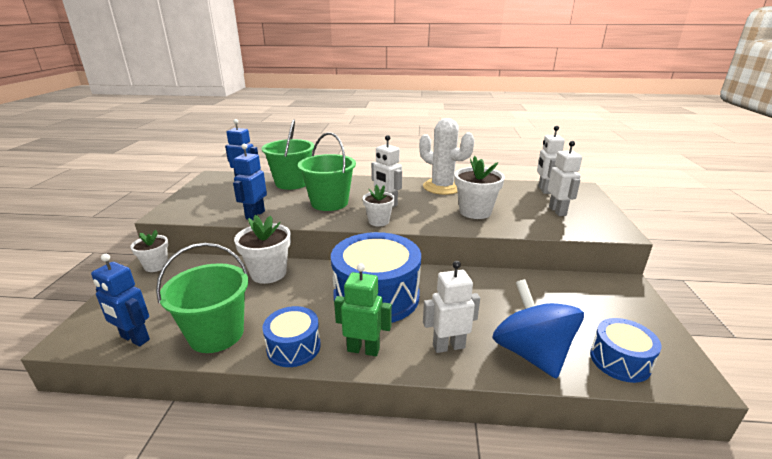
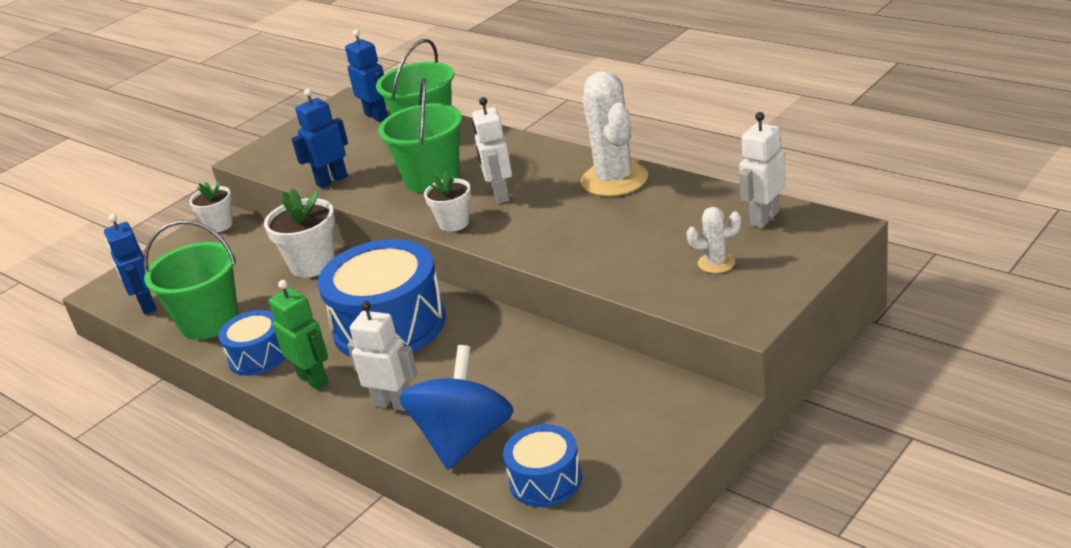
camera: 40 degrees right, 5 degrees up
white flower pot [455,156,505,219] -> none
white robot [548,141,582,216] -> white cactus [686,207,741,273]

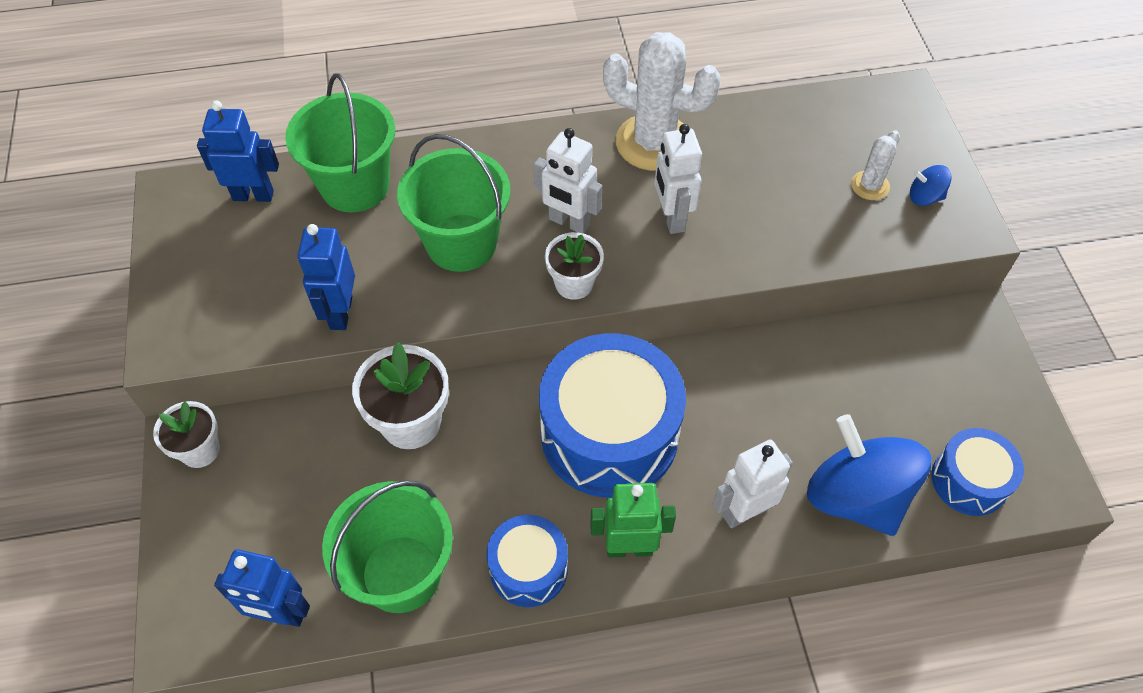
camera: 55 degrees left, 25 degrees up
white robot [739,112,786,228] -> white robot moved to [655,124,702,234]
none -> blue spinning top [910,165,952,206]

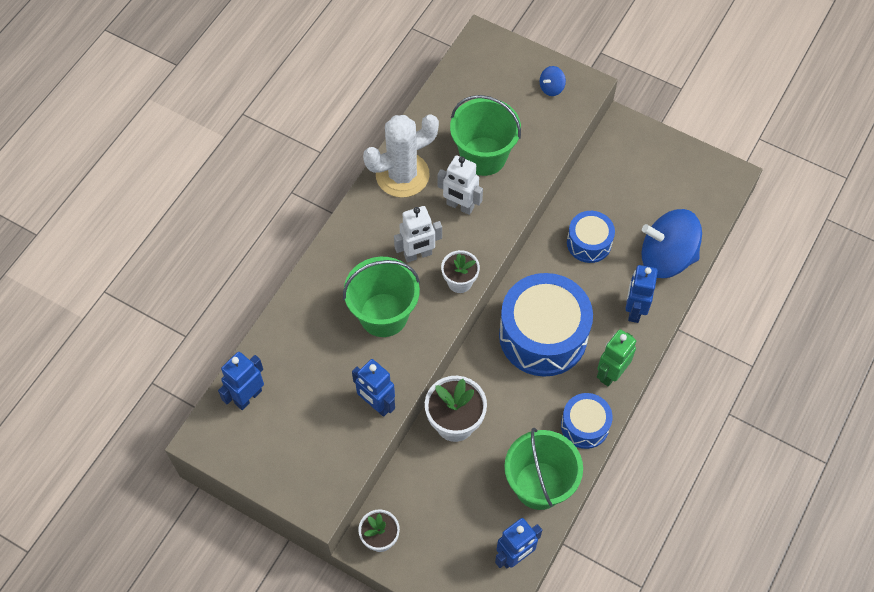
camera: 50 degrees left, 5 degrees up
green bucket [285,73,395,212] -> green bucket moved to [450,95,521,176]
white robot [713,440,793,528] -> blue robot [625,265,658,323]
white cactus [851,130,900,200] -> none
blue drum [932,428,1024,516] -> blue drum moved to [567,211,615,263]

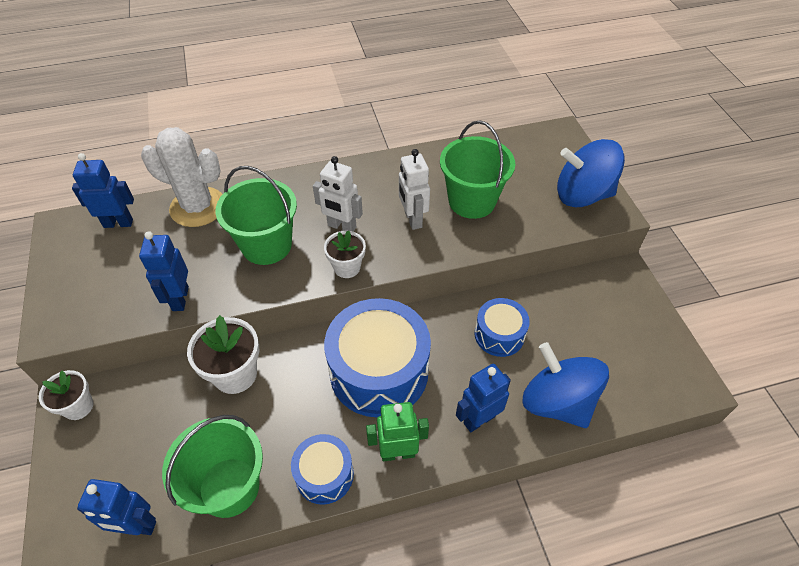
camera: 45 degrees right, 10 degrees down
white cactus [363,114,439,198] -> white cactus moved to [141,127,223,227]
blue spinning top [540,66,566,96] -> blue spinning top [557,139,625,207], size x2.39

